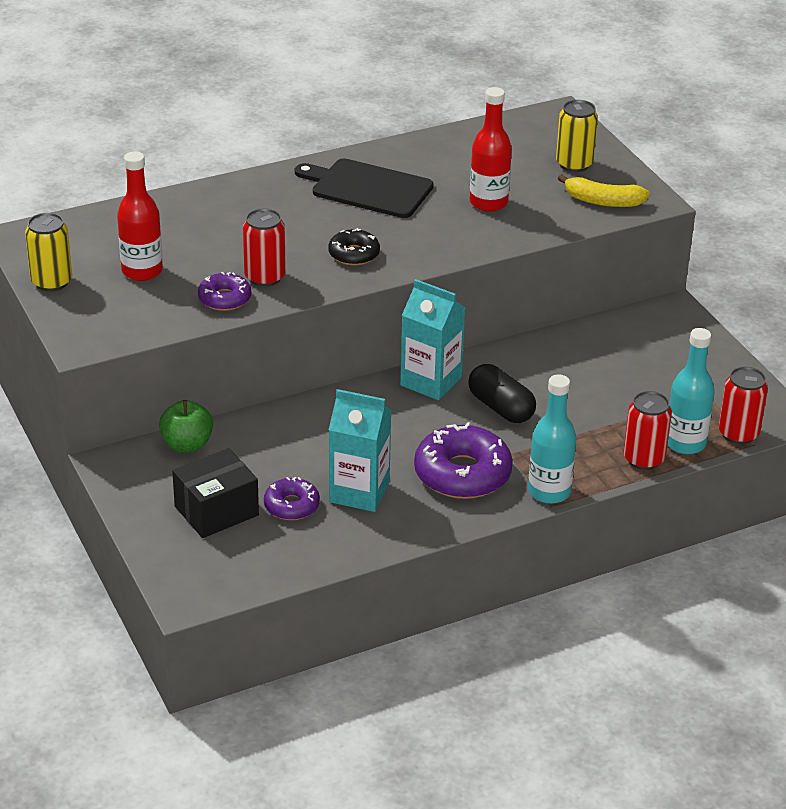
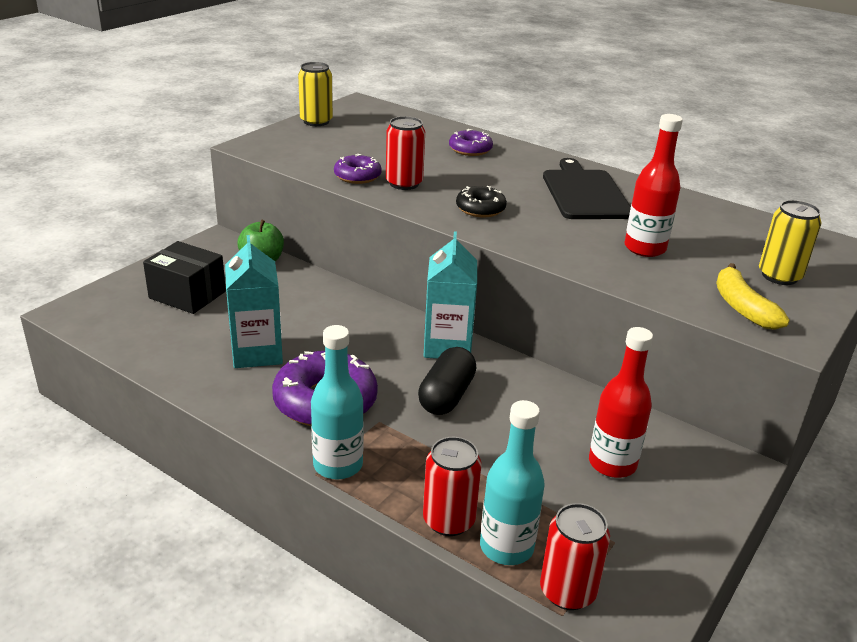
camera: 60 degrees right, 5 degrees down
red bottle [117,151,163,281] -> red bottle moved to [589,327,653,478]
purple donut [264,477,320,520] -> purple donut moved to [449,129,493,156]

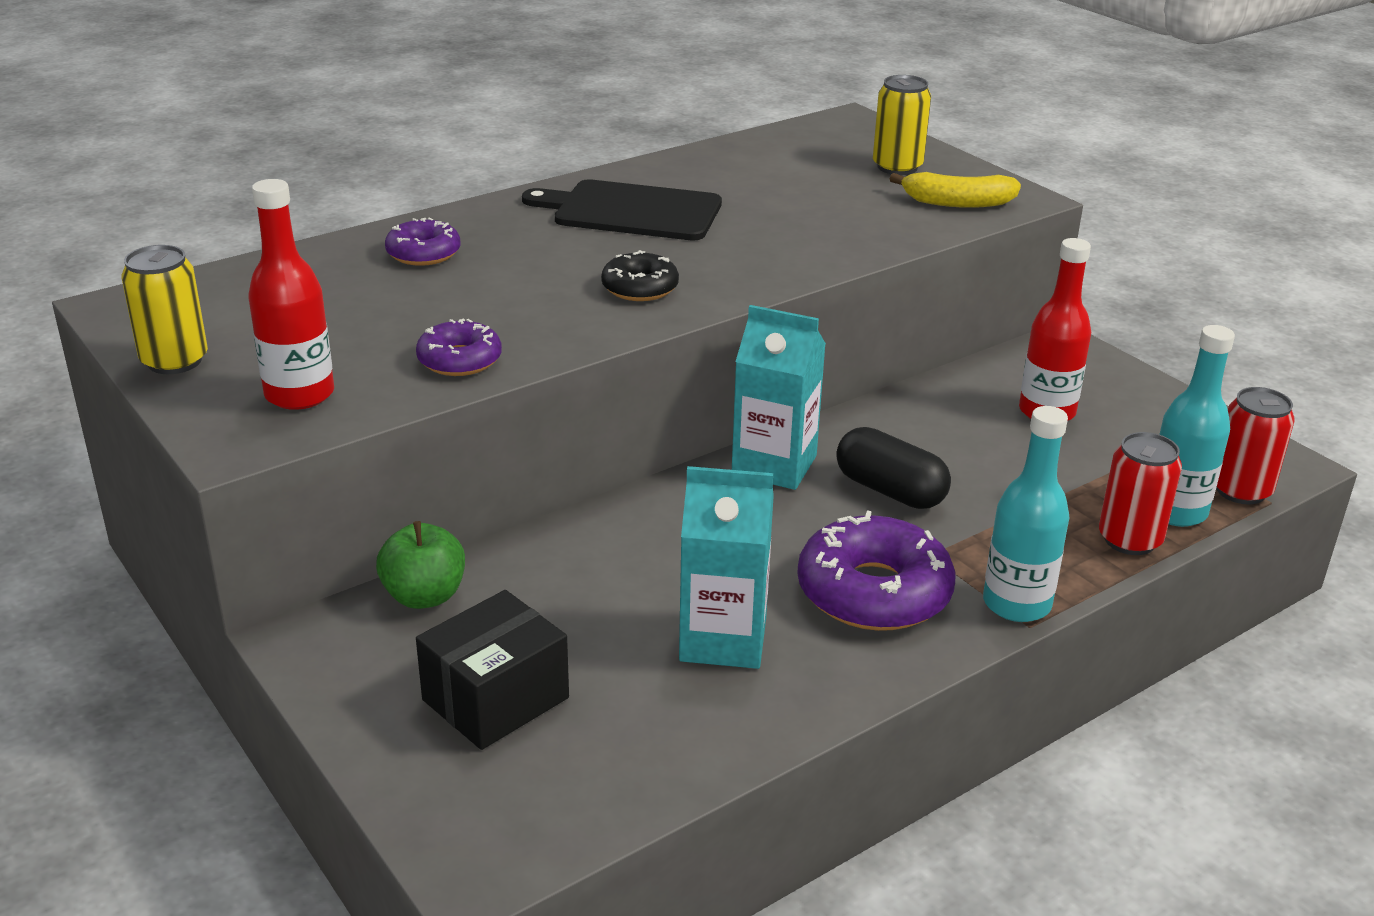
camera: 70 degrees left, 0 degrees up
red can [386,116,425,190] -> none
red bottle [625,114,683,257] -> red bottle moved to [248,179,334,410]

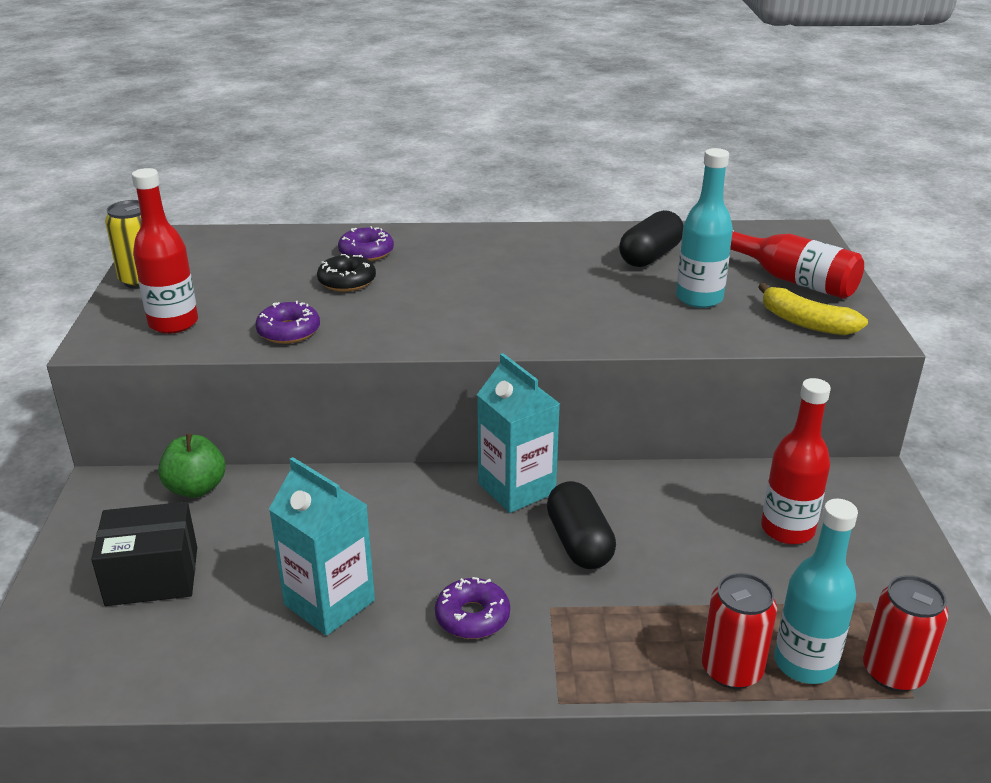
camera: 35 degrees right, 0 degrees up
black cutting board [522,179,722,241] -> none
black donut [601,250,679,301] -> black donut moved to [317,254,376,292]
purple donut [797,510,955,631] -> purple donut [435,577,510,639], size x0.56
yellow can [873,75,931,175] -> red bottle [730,230,864,299]
turquoise bottle [983,406,1070,622] -> turquoise bottle moved to [676,148,733,308]
none -> black capsule [619,210,683,267]

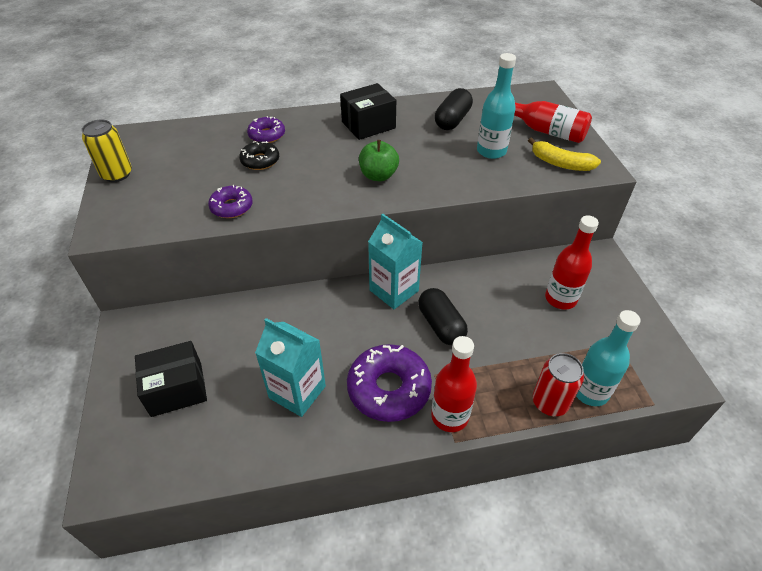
camera: 10 degrees left, 15 degrees up
red bottle [132,168,198,334] -> red bottle moved to [431,336,477,432]
green apple [158,434,225,498] -> green apple moved to [359,140,399,181]
purple donut [435,577,510,639] -> purple donut [347,344,432,422], size x1.79
red can [863,575,949,692] -> none
none -> black box [340,83,396,140]

